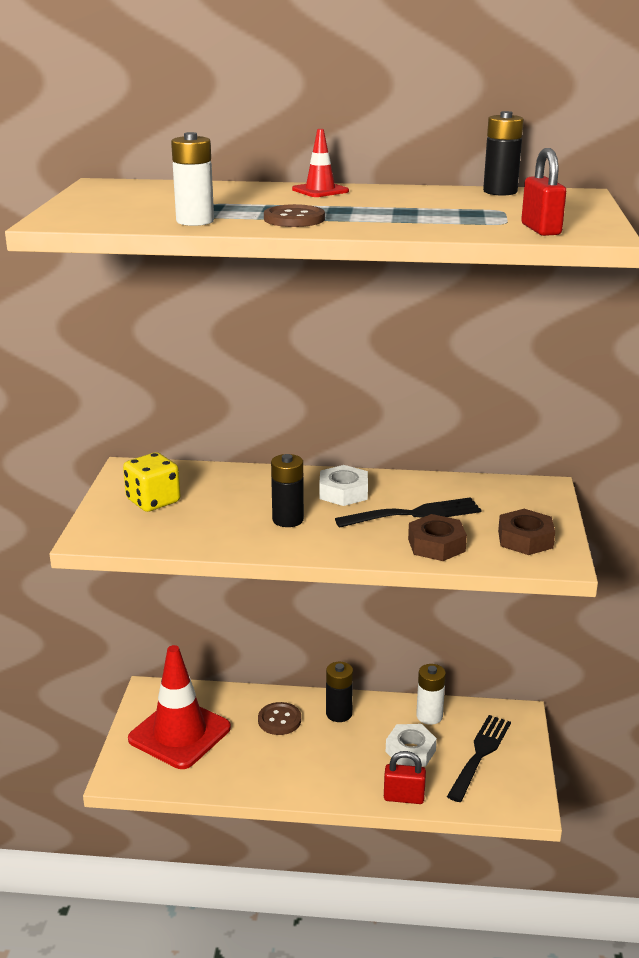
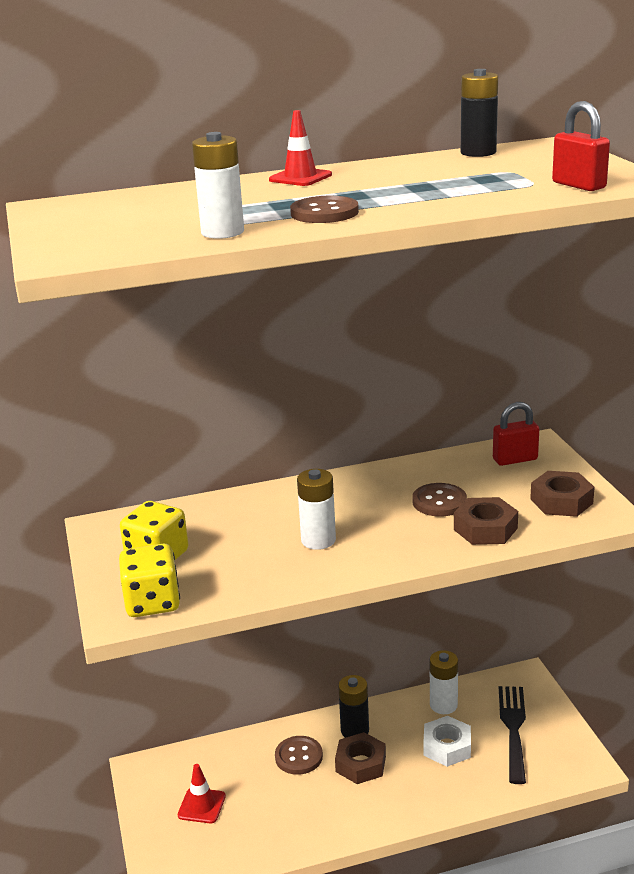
camera: 20 degrees left, 0 degrees up
red traffic cone [128,645,231,769] -> red traffic cone [178,764,226,823], size x0.45
black battery [271,454,304,527] -> white battery [297,469,336,550]
white nut [319,465,368,506] -> none
black fork [335,497,481,528] -> brown button [412,483,467,517]
red padlock [384,751,426,804] -> red padlock moved to [493,402,539,466]
none -> yellow dice [119,544,180,617]
none -> brown nut [335,732,386,784]

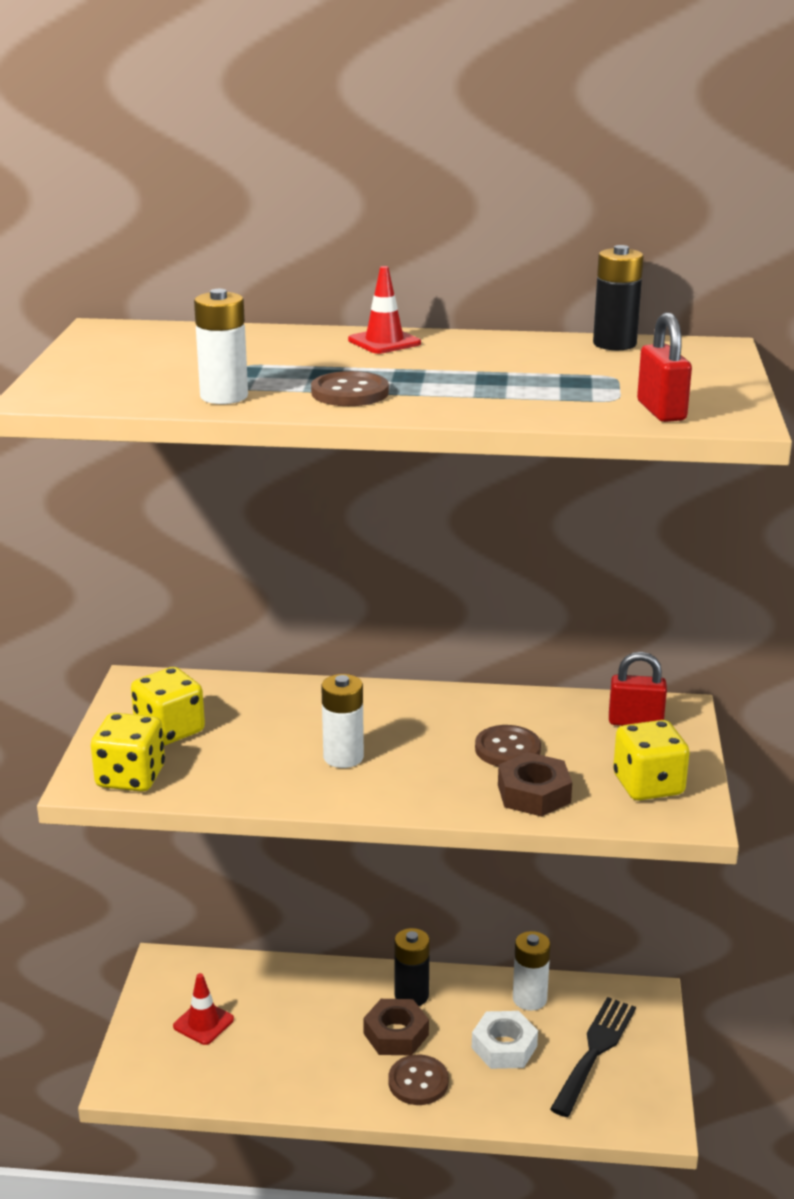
camera: 20 degrees right, 0 degrees up
brown button [275,736,323,775] -> brown button moved to [388,1055,449,1105]
brown nut [530,471,595,517] -> yellow dice [613,720,690,801]

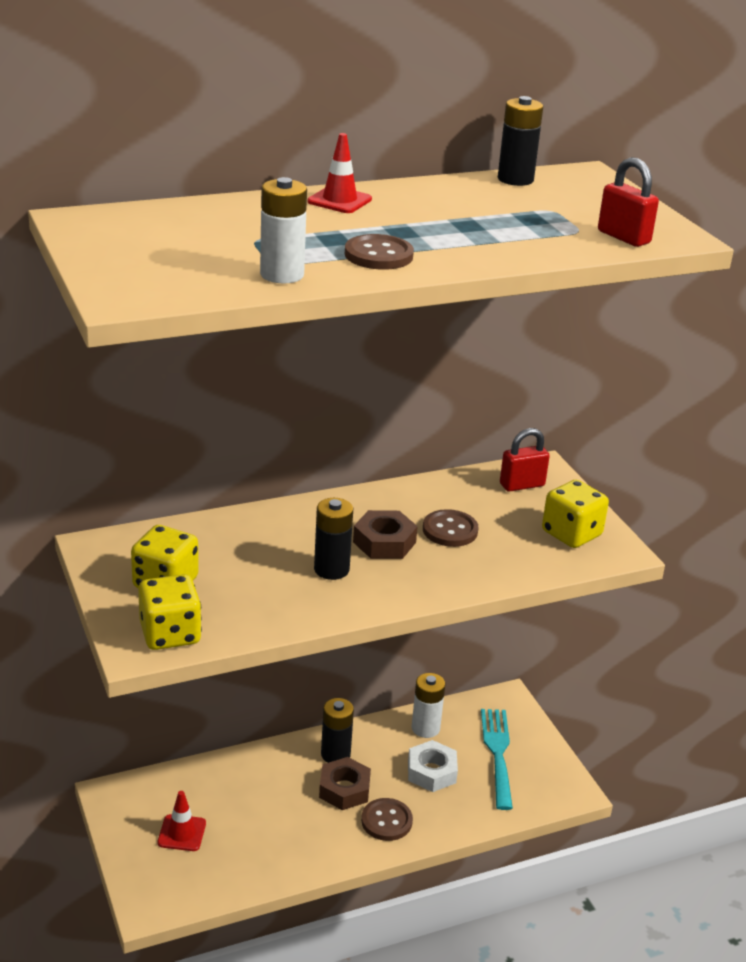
camera: 30 degrees left, 5 degrees up
white battery [321,674,364,768] -> black battery [314,498,353,580]
brown nut [498,752,572,817] -> brown nut moved to [353,510,418,559]
black fork [550,997,636,1117] -> turquoise fork [481,709,513,810]

